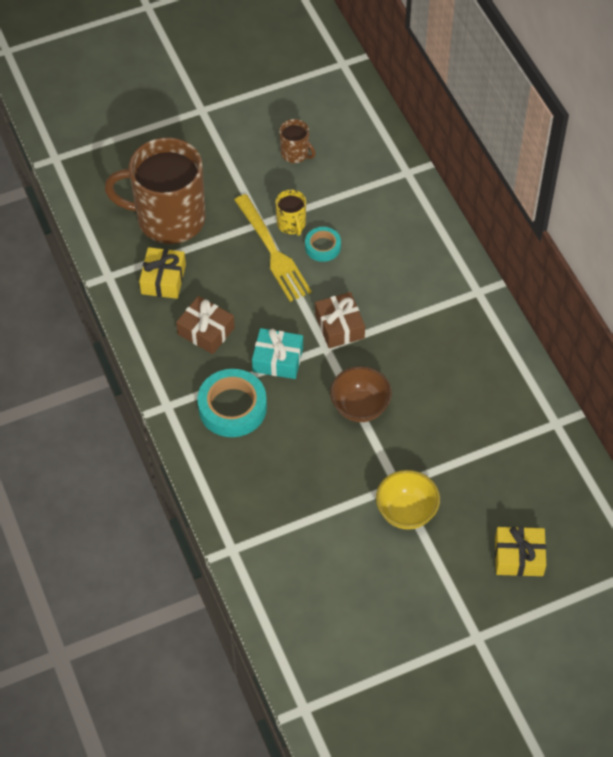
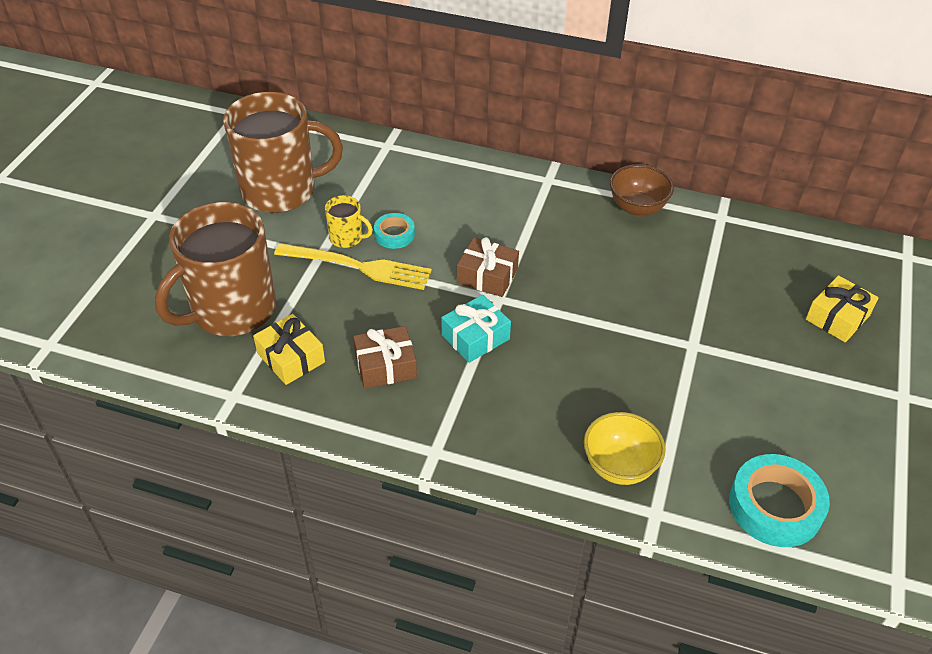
camera: 50 degrees left, 10 degrees down
turquoise tape [197,369,267,437] -> turquoise tape moved to [729,454,830,547]
brown mug [279,119,315,163] -> brown mug [223,92,343,213], size x2.34
brown bowl [330,366,392,422] -> brown bowl moved to [610,164,674,217]
yellow bowl [376,470,440,530] -> yellow bowl moved to [584,412,666,485]

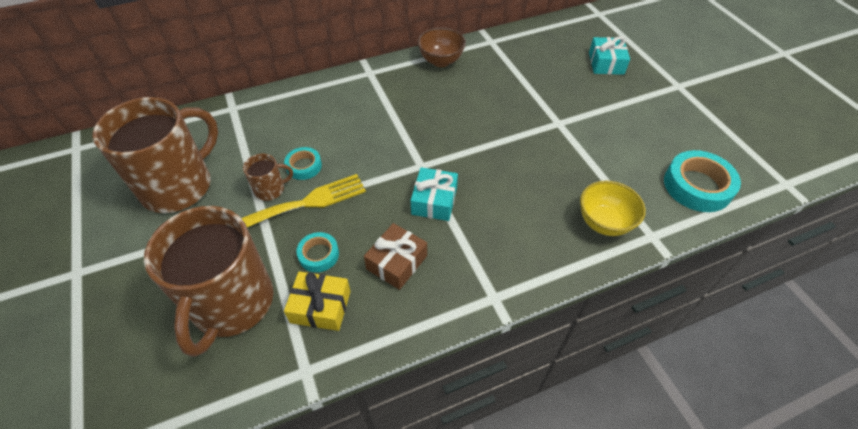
camera: 40 degrees left, 5 degrees up
yellow mug [325,195,373,248] -> brown mug [243,154,293,201]
brown gift [457,237,519,297] -> none
yellow gift [806,275,879,342] -> turquoise gift [589,36,630,75]
none -> turquoise tape [297,232,339,272]

